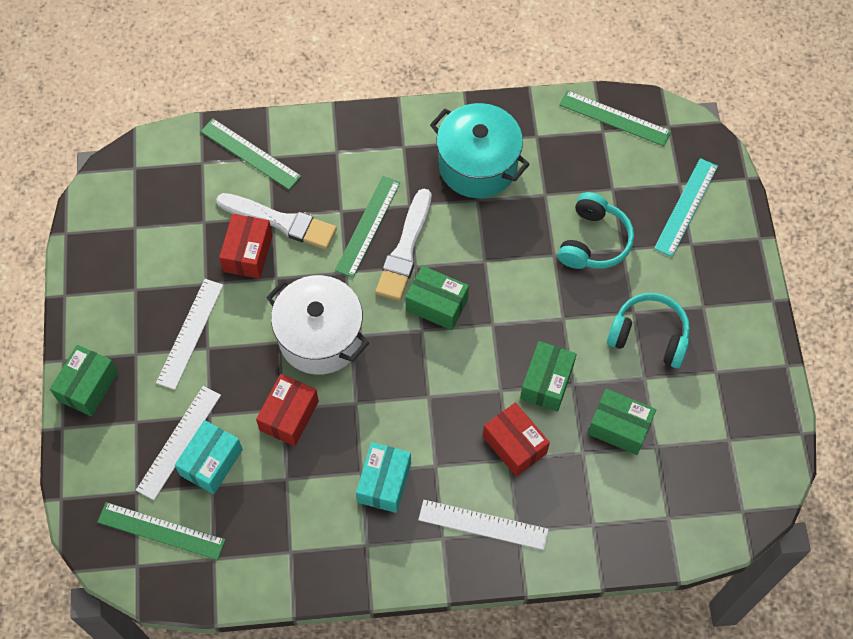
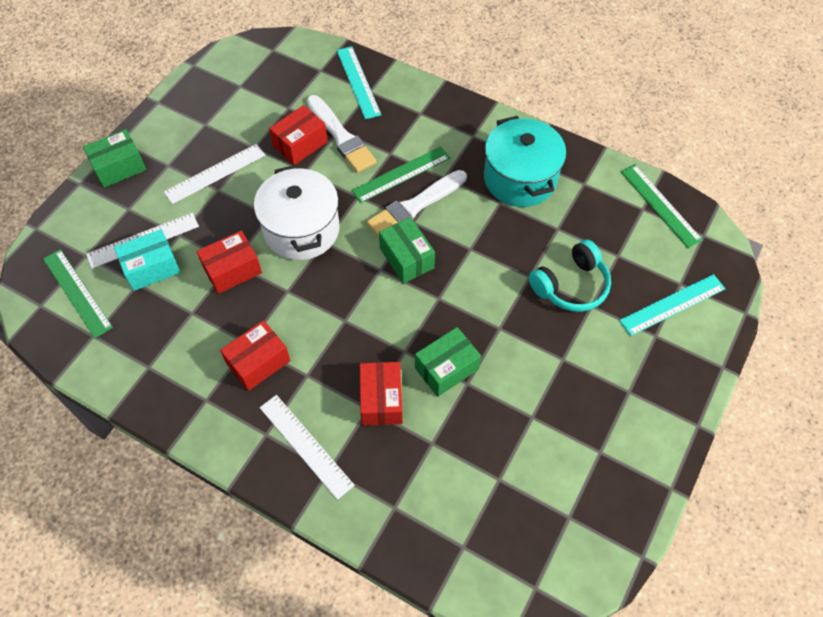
camera: 35 degrees right, 5 degrees down
green ruler [200,118,301,190] -> turquoise ruler [337,46,381,119]
turquoise box [356,442,411,513] -> red box [220,320,290,391]
green box [588,389,656,455] -> none
turquoise headphones [607,293,690,368] -> none

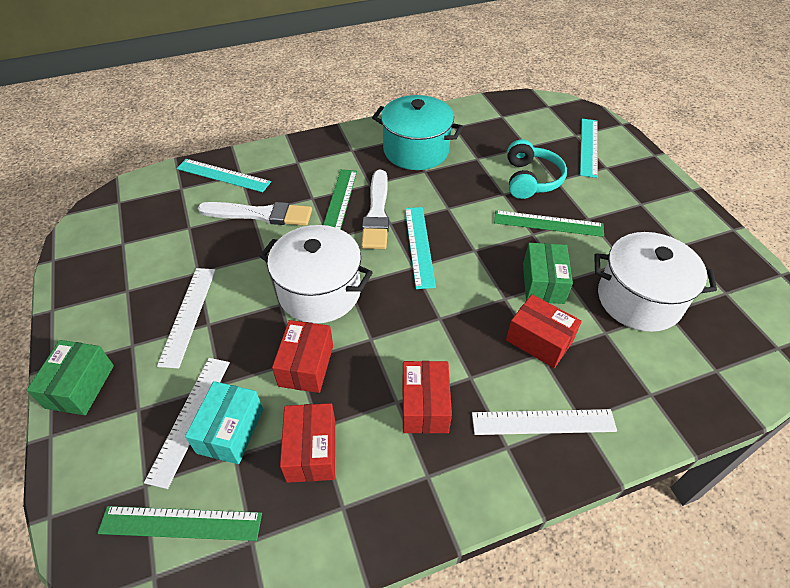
camera: 50 degrees left, 10 degrees down
red box [269,105,328,165] -> red box moved to [280,403,335,483]
green box [379,217,435,284] -> turquoise ruler [405,207,436,289]
green ruler [621,164,703,248] -> green ruler moved to [494,210,604,237]
none -> white pot [594,232,717,332]

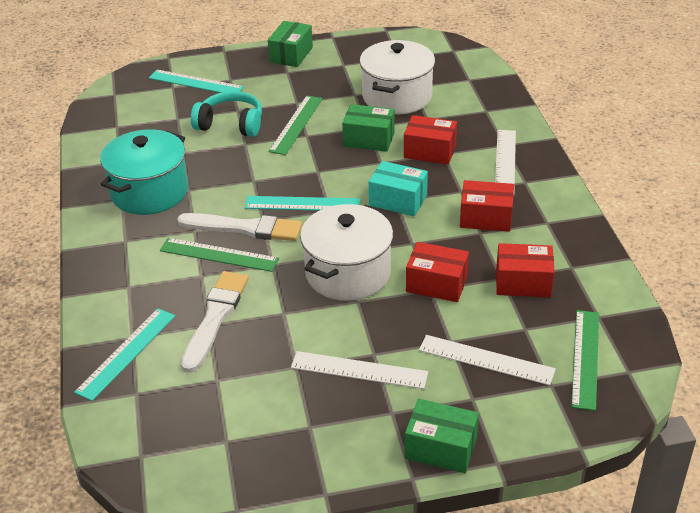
camera: 80 degrees left, 10 degrees down
turquoise box [185,381,263,464] -> turquoise box moved to [369,161,428,216]
red box [506,294,582,368] -> red box turned 60 degrees clockwise [404,115,457,165]
none -> green box [268,21,313,67]

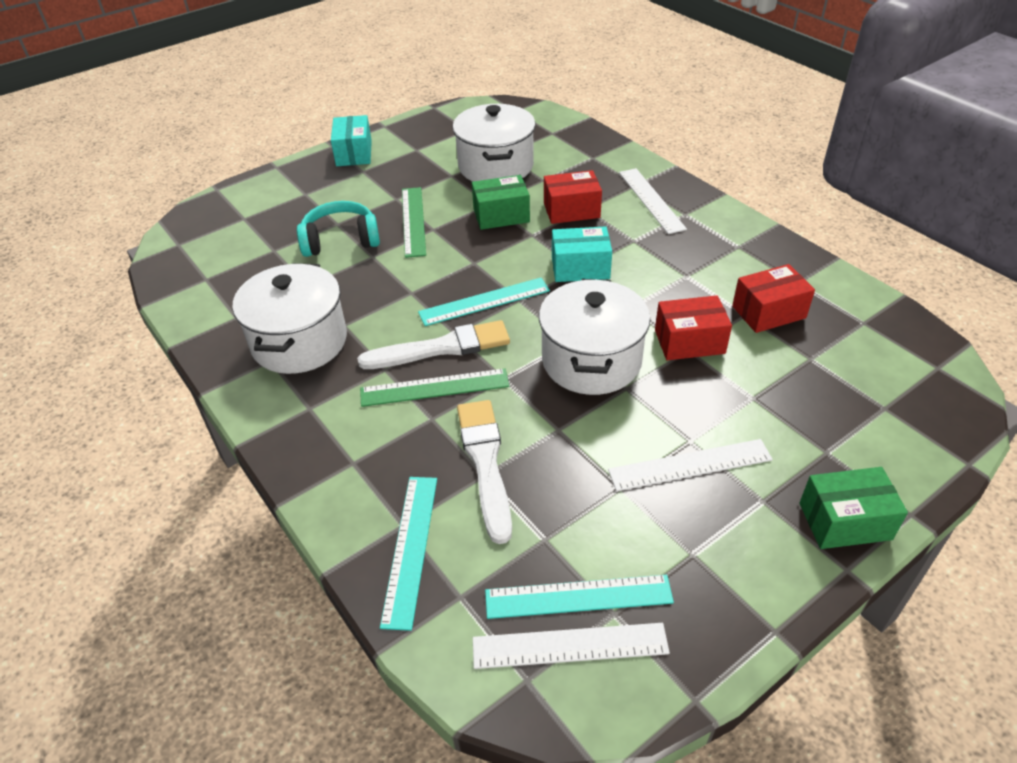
camera: 25 degrees left, 5 degrees up
turquoise pot [100,129,188,215] -> white pot [233,263,347,374]
turquoise ruler [149,70,244,93] -> turquoise ruler moved to [485,575,674,619]
green box [268,21,313,67] -> turquoise box [331,115,372,166]
white ruler [419,335,556,385] -> white ruler moved to [473,623,670,669]
red box [460,180,514,232] -> none
green ruler [571,310,599,411] -> none

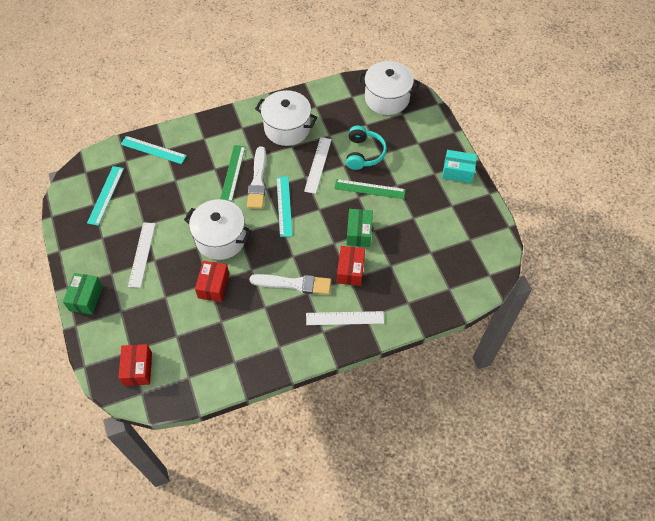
camera: 105 degrees right, 15 degrees up
white pot [453,104,536,182] -> white pot moved to [358,61,420,115]
white brush [457,400,512,544] -> white brush moved to [250,274,331,295]
white ruler [473,623,670,669] -> white ruler moved to [304,137,332,194]
turquoise box [552,226,612,282] -> none
red box [732,264,815,333] -> red box moved to [119,344,152,386]

